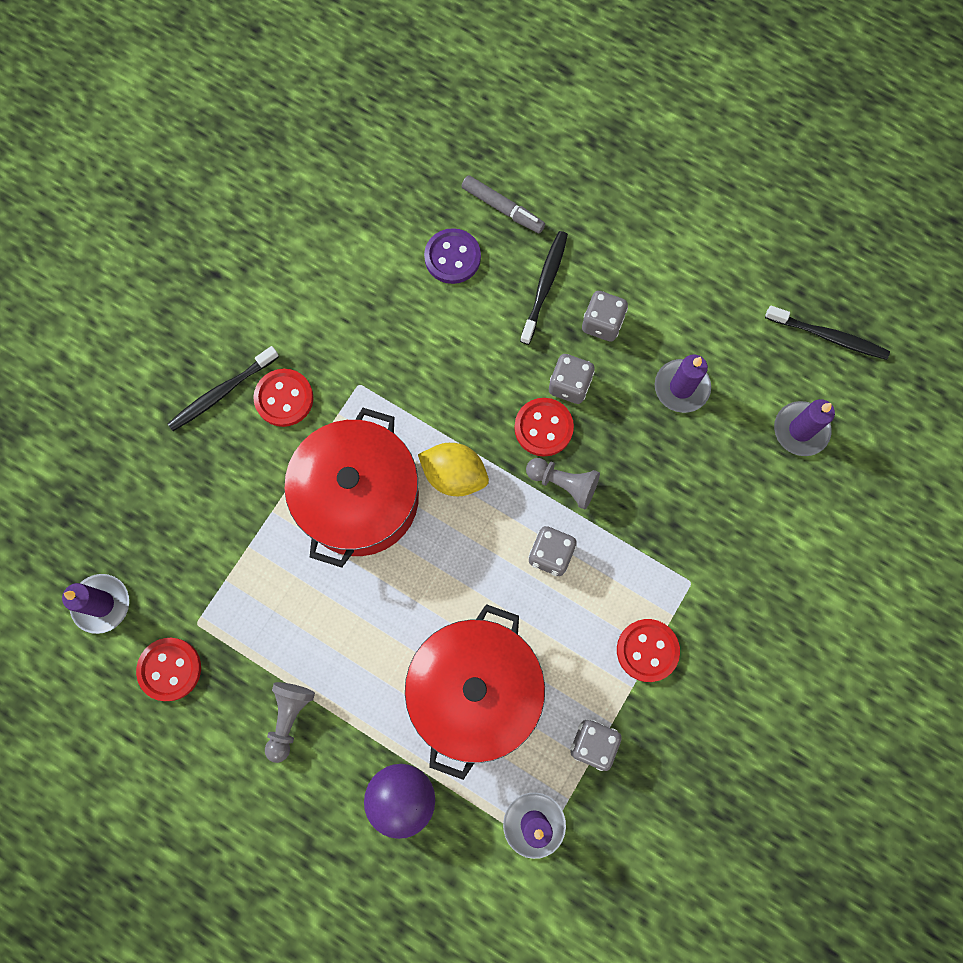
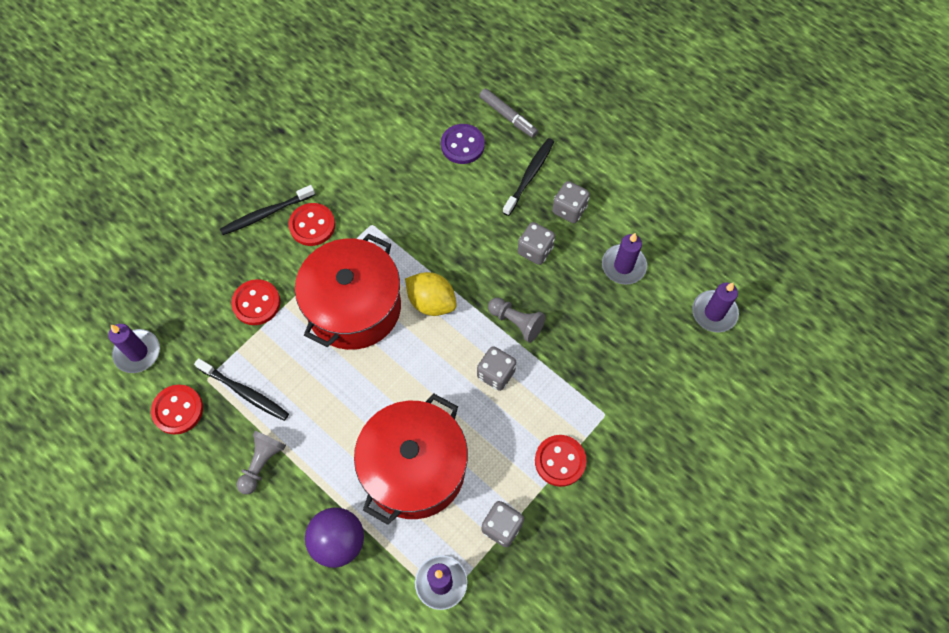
camera: 10 degrees right, 10 degrees down
red button [514,398,574,457] -> red button moved to [231,279,280,325]
black toothbrush [765,306,890,360] -> black toothbrush moved to [194,358,289,421]

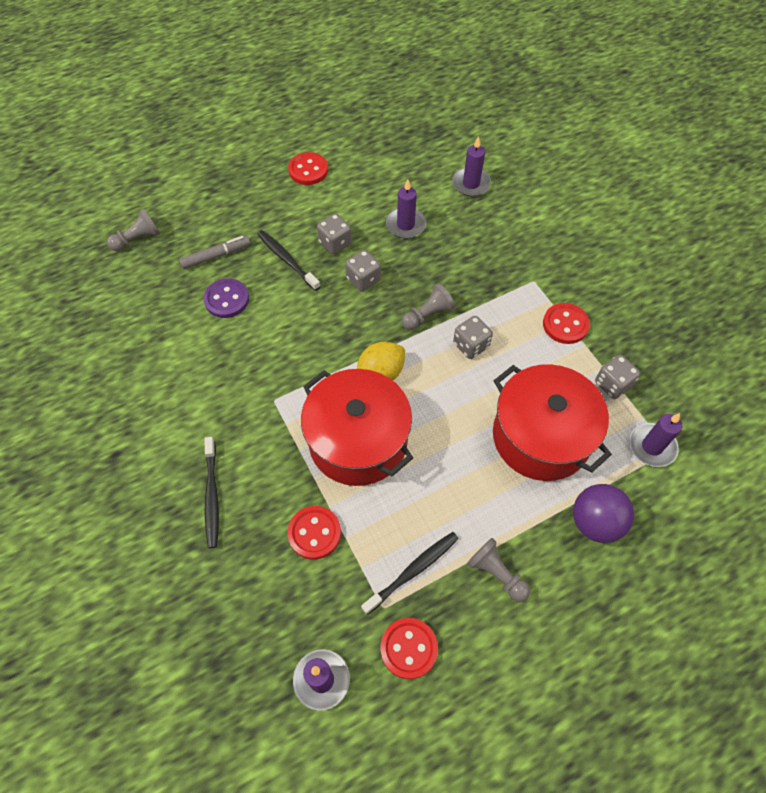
camera: 70 degrees left, 5 degrees down
red button [288,203,335,246] -> red button moved to [288,152,328,185]
none -> grey pawn [107,209,161,251]

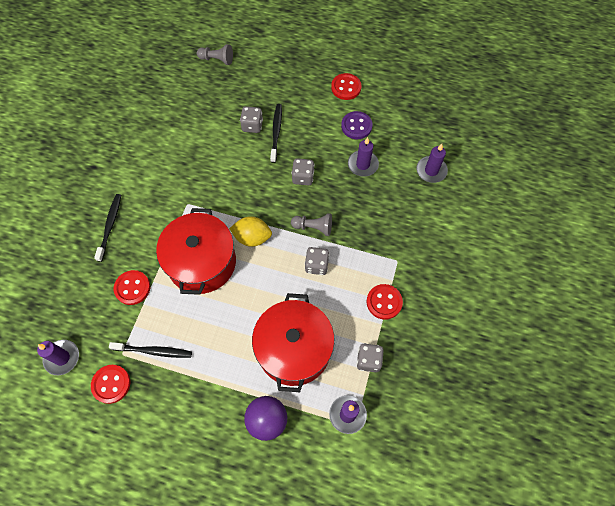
camera: 45 degrees right, 5 degrees up
grey marker [179,236,250,269] -> none
purple button [203,278,249,318] -> purple button moved to [341,111,373,139]
black toothbrush [205,437,219,548] -> black toothbrush turned 150 degrees clockwise [94,194,121,262]
grey dice [317,214,352,254] -> grey dice moved to [240,106,263,133]
grey pawn [467,538,530,602] -> none

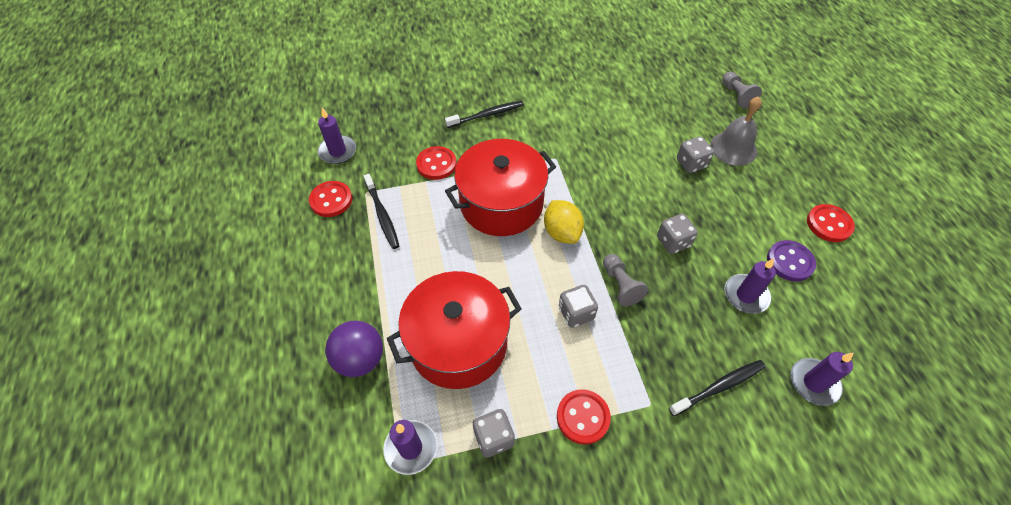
camera: 60 degrees right, 10 degrees down
black toothbrush [270,104,282,163] -> black toothbrush moved to [669,360,766,416]
none -> grey bell [710,97,762,166]

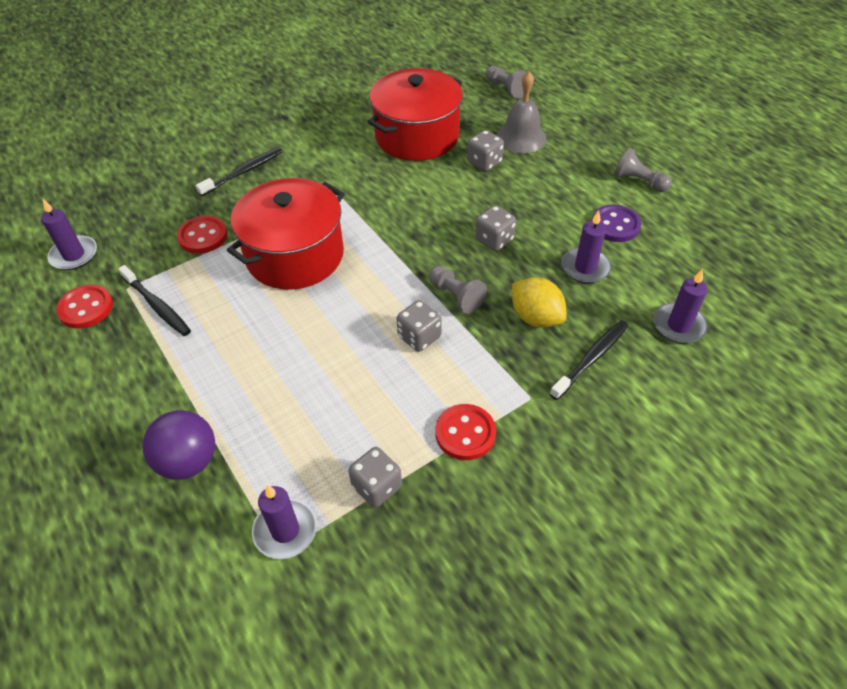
camera: 20 degrees left, 5 degrees down
red pot [387,271,522,389] -> red pot moved to [367,68,463,161]
yellow lemon [544,200,584,244] -> yellow lemon moved to [512,277,567,328]
red button [807,204,855,242] -> grey pawn [614,148,672,192]

